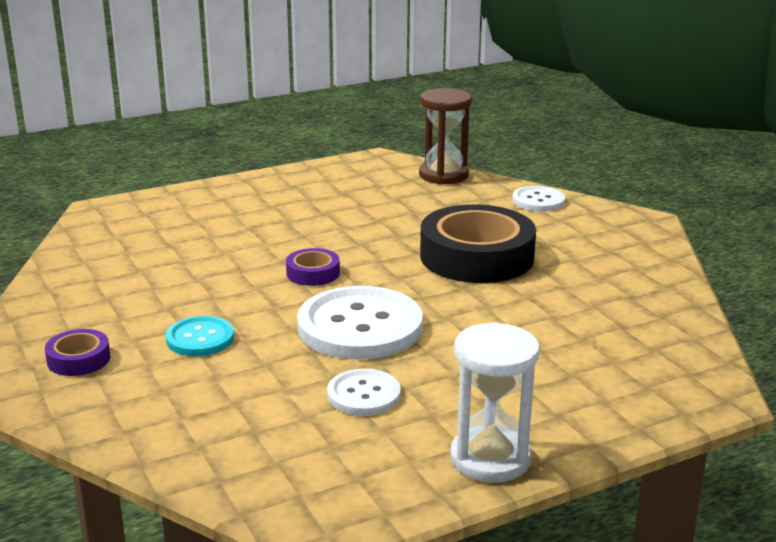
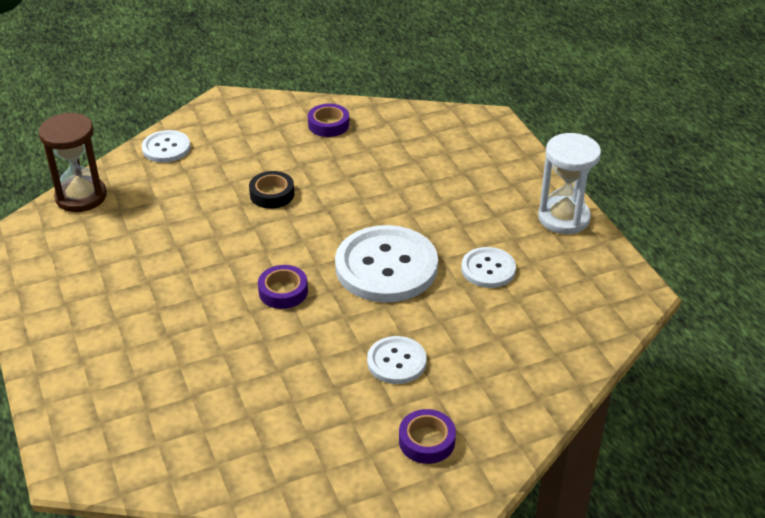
camera: 85 degrees left, 15 degrees up
turquoise button [166,316,234,356] -> white button [367,336,427,384]
black tape [420,204,536,283] -> black tape [249,171,294,209], size x0.45
none -> purple tape [308,104,349,137]

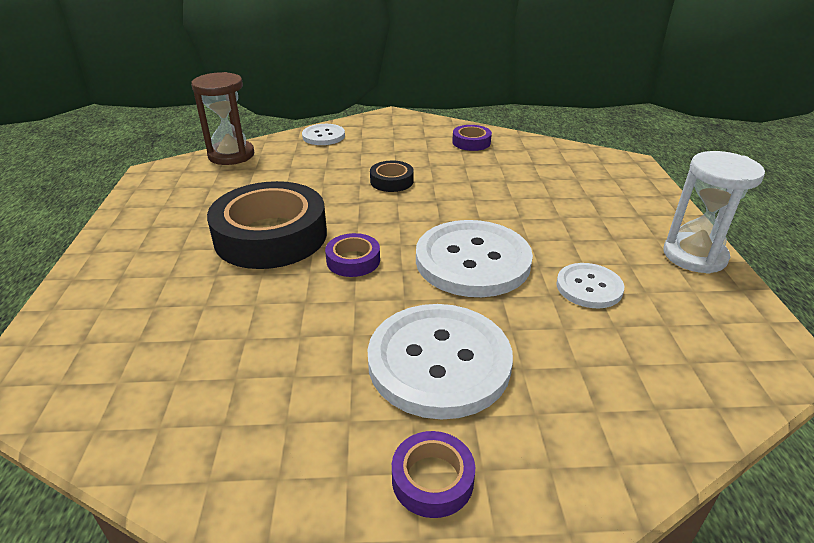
camera: 20 degrees right, 5 degrees down
white button [367,336,427,384] -> white button [367,304,513,420], size x1.89
none -> black tape [207,181,327,269]

